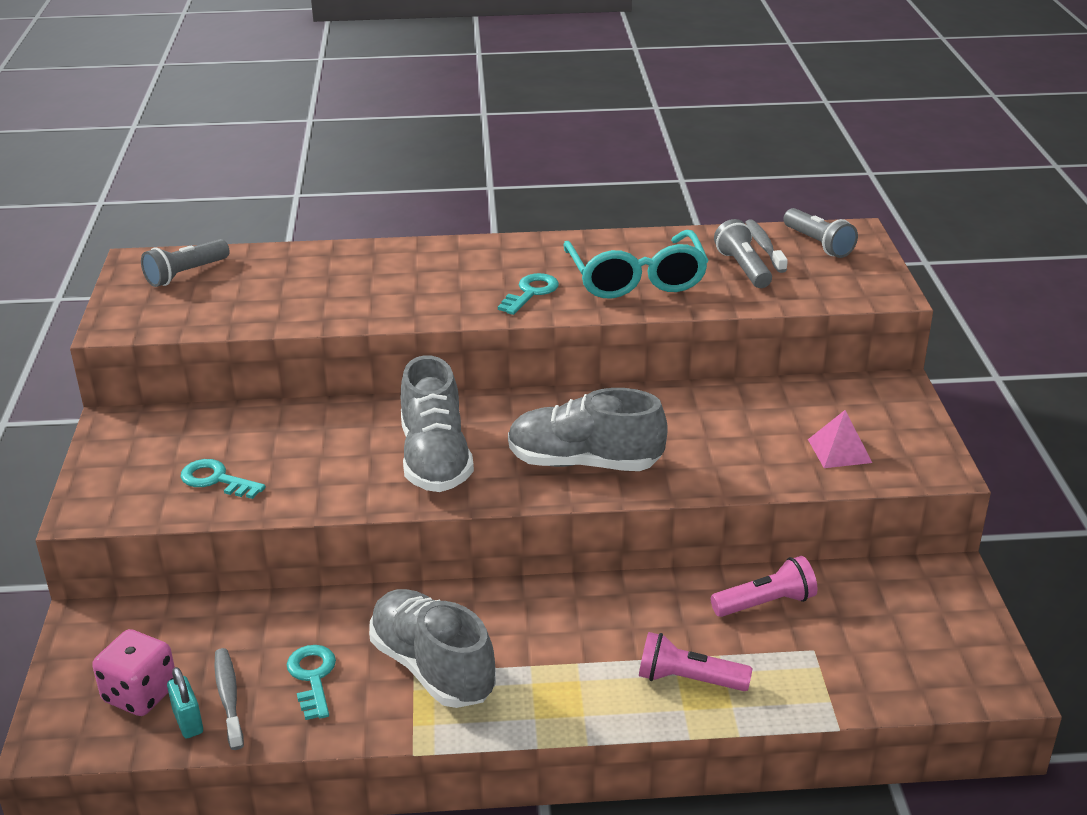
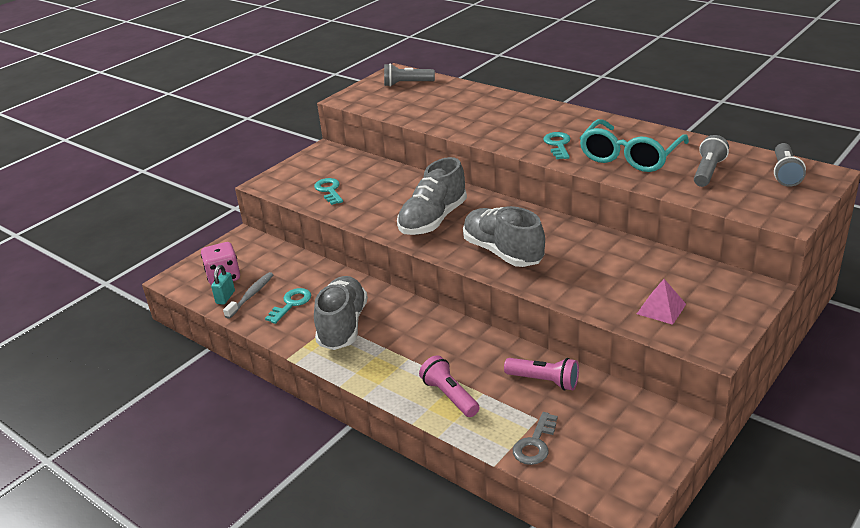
camera: 45 degrees right, 0 degrees up
turquoise key [498,273,559,315] -> turquoise key turned 75 degrees counterclockwise [543,132,571,159]
grey toothbrush [745,219,788,273] -> none
none -> grey key [513,412,558,465]

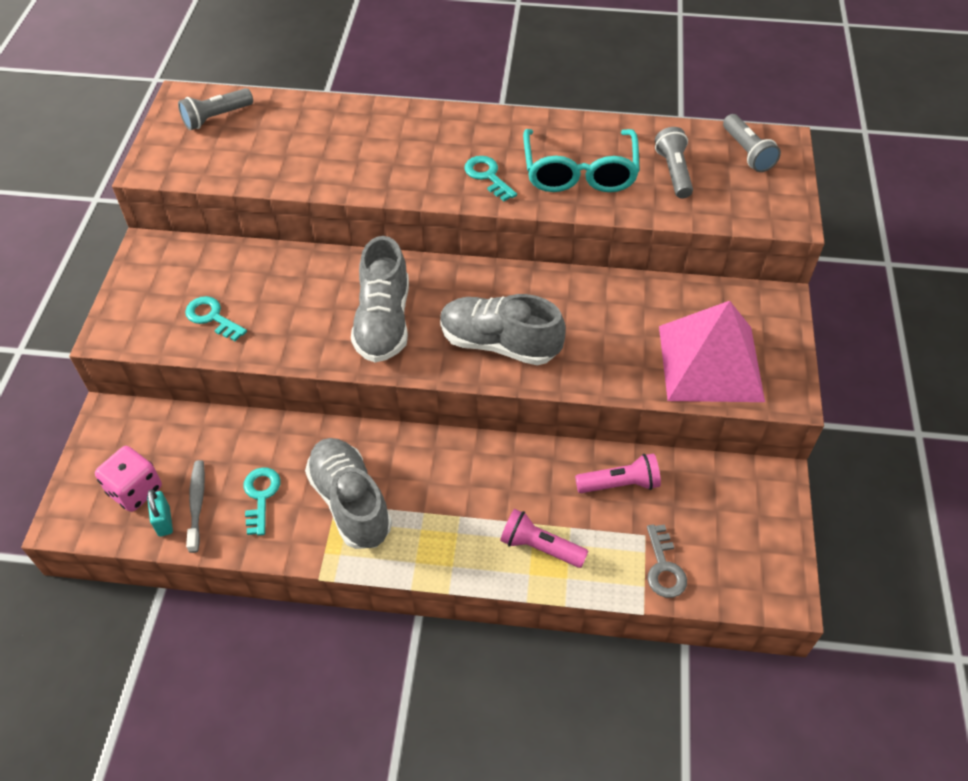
camera: 35 degrees left, 20 degrees up
pink pyramid [637,279,686,325] -> pink pyramid [659,301,765,402], size x2.28

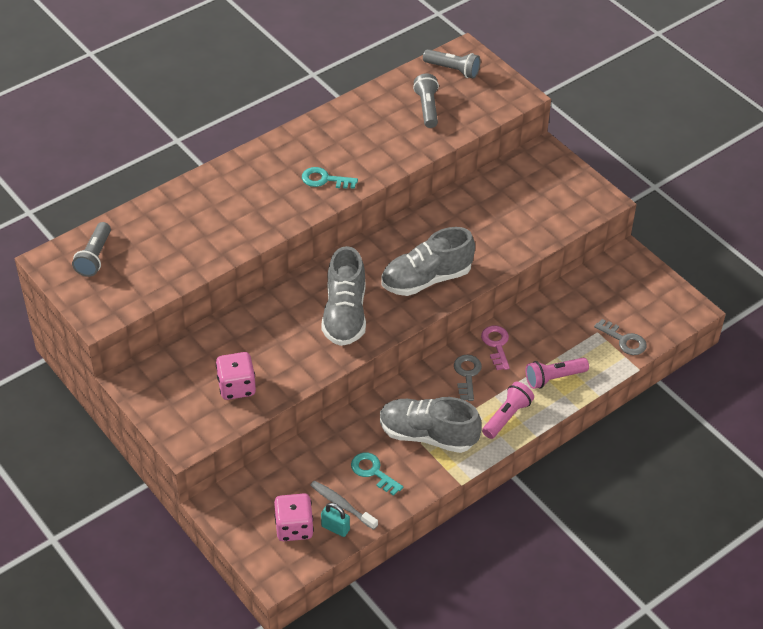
camera: 45 degrees left, 5 degrees down
turquoise key [185,296,247,341] -> pink dice [216,352,256,400]
grey shoe [351,236,409,363] -> grey shoe turned 45 degrees clockwise [321,246,366,346]
turquoise glasses [523,129,640,192] -> none
pink flashlight [575,454,661,493] -> pink flashlight moved to [482,382,534,439]
grey flashlight [655,127,693,199] -> grey flashlight turned 45 degrees clockwise [413,74,439,128]
pink pyramid [659,301,765,402] -> none
none -> grey key [454,355,482,401]
none -> pink key [481,325,510,370]

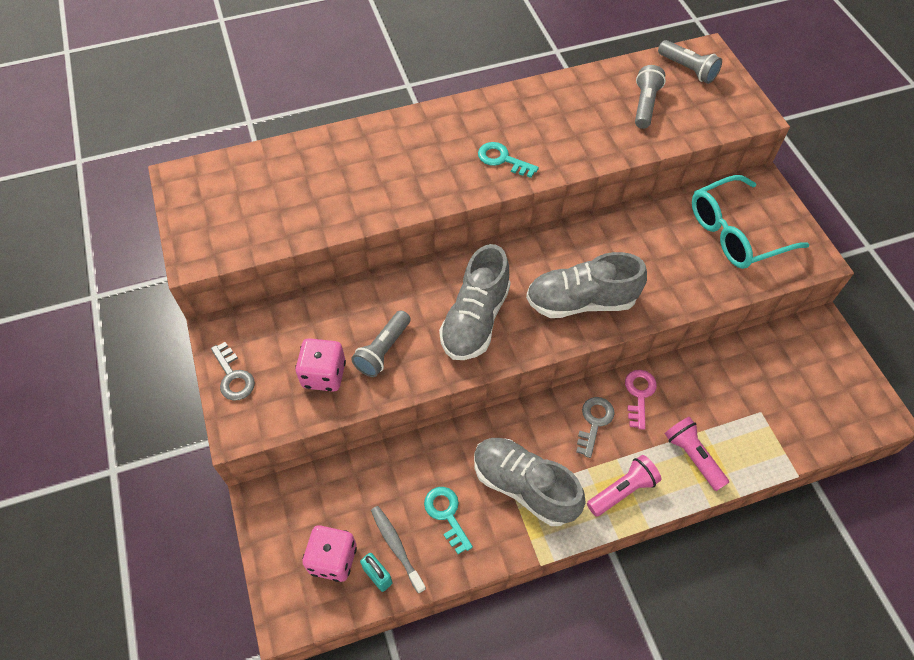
camera: 20 degrees right, 10 degrees up
grey flashlight [72,222,111,277] -> grey flashlight moved to [351,310,411,377]
pink flashlight [525,358,589,389] -> pink flashlight turned 60 degrees clockwise [665,417,729,491]
grey key [594,319,647,355] -> grey key moved to [211,342,255,401]
none -> turquoise glasses [692,175,809,269]

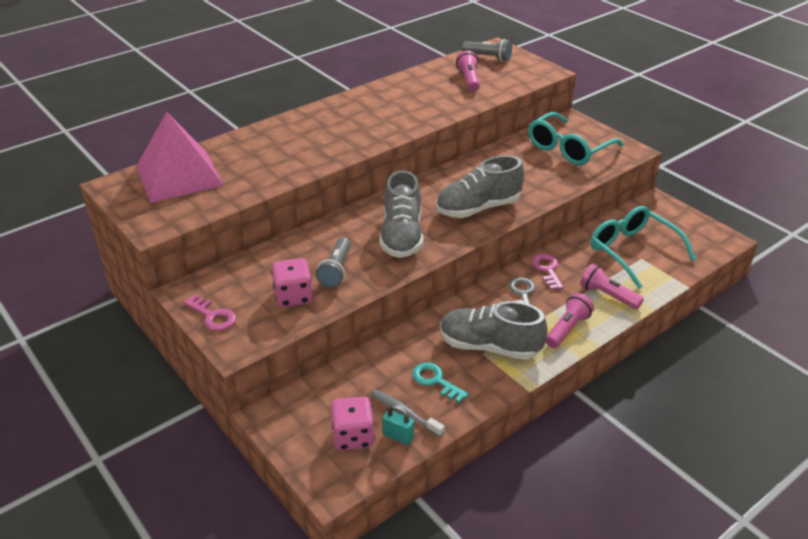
camera: 20 degrees left, 20 degrees down
grey key [211,342,255,401] -> pink key [184,295,236,331]
turquoise key [478,142,539,178] -> none
grey flashlight [635,65,666,129] -> pink flashlight [456,51,480,92]
none -> pink pyramid [136,112,224,203]
none -> turquoise glasses [590,206,696,289]

